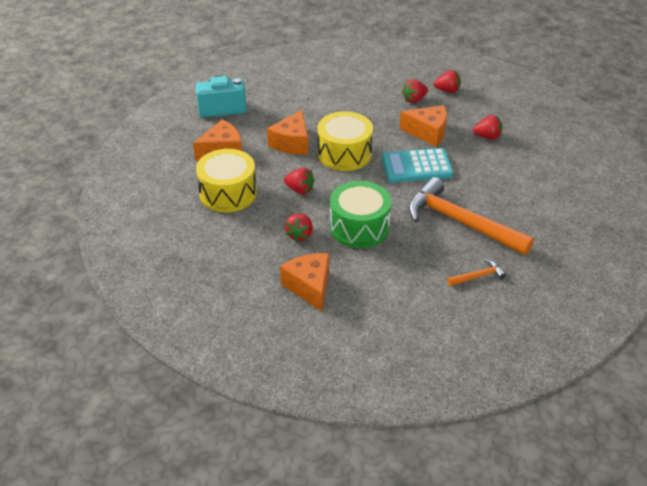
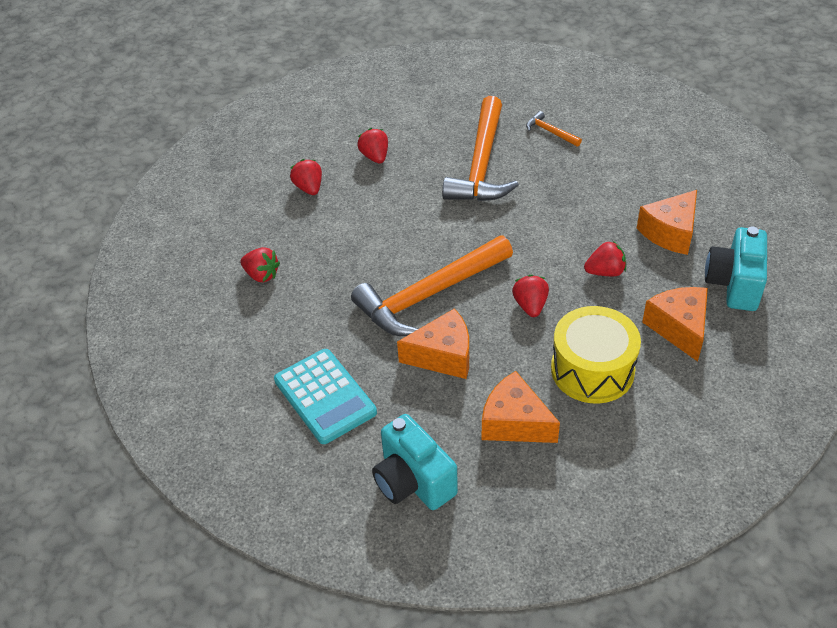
camera: 115 degrees left, 5 degrees up
yellow drum [318,111,373,171] -> orange hammer [351,235,513,336]
green drum [330,181,392,248] -> none
turquoise calculator [382,148,453,182] -> turquoise calculator moved to [274,349,377,444]
orange cheese [400,105,447,147] -> orange cheese moved to [642,287,708,362]
red strawberry [433,70,461,93] -> red strawberry moved to [357,128,388,164]
none -> turquoise camera [705,227,767,311]

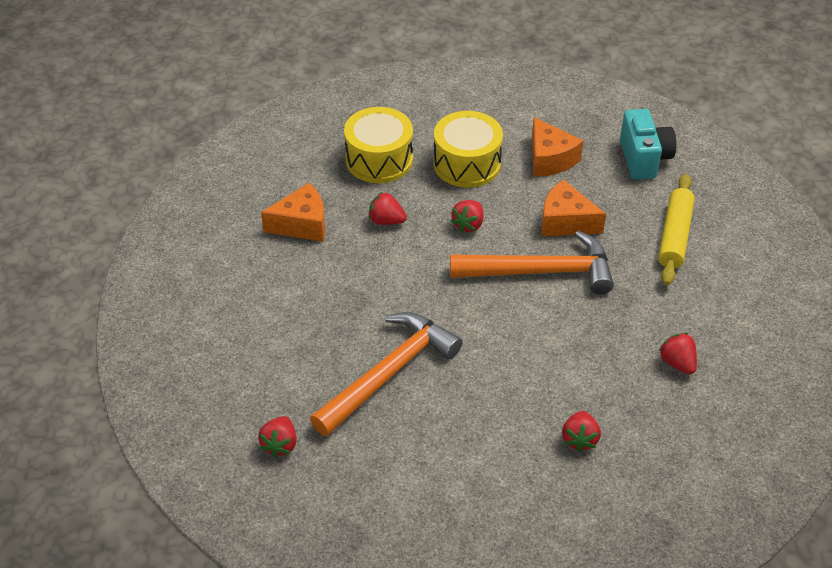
camera: 150 degrees left, 0 degrees up
turquoise calculator [274,349,377,444] -> yellow rolling pin [658,174,695,285]
red strawberry [357,128,388,164] -> red strawberry moved to [258,416,297,458]
orange hammer [526,111,582,147] -> none
orange cheese [642,287,708,362] -> yellow drum [344,107,413,183]
turquoise camera [705,227,767,311] -> none

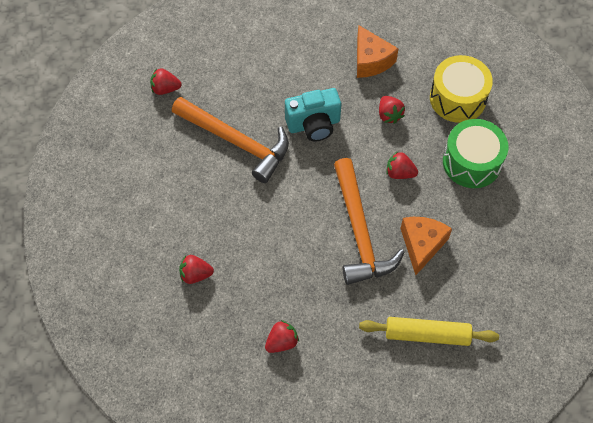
camera: 80 degrees right, 15 degrees up
red strawberry [369,192,407,225] -> red strawberry turned 150 degrees clockwise [379,96,405,124]
yellow drum [434,111,503,188] -> green drum [443,119,509,188]
orange cheese [532,117,583,177] -> none
turquoise camera [620,109,677,180] -> turquoise camera moved to [285,88,341,141]

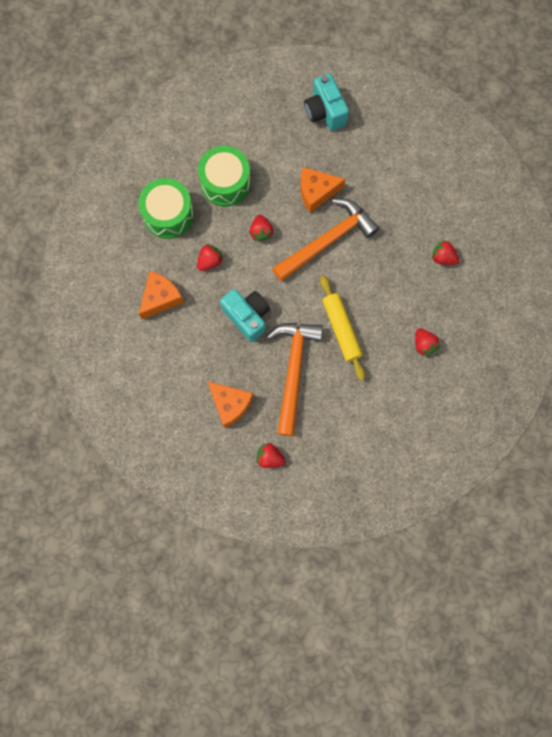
camera: 115 degrees left, 15 degrees up
red strawberry [150,68,182,95] -> red strawberry turned 135 degrees clockwise [256,443,286,468]
yellow rolling pin [359,317,499,346] -> yellow rolling pin moved to [320,276,365,380]
yellow drum [430,55,493,123] -> green drum [138,178,194,239]
none -> orange cheese [207,381,253,428]
none -> turquoise camera [304,73,349,131]

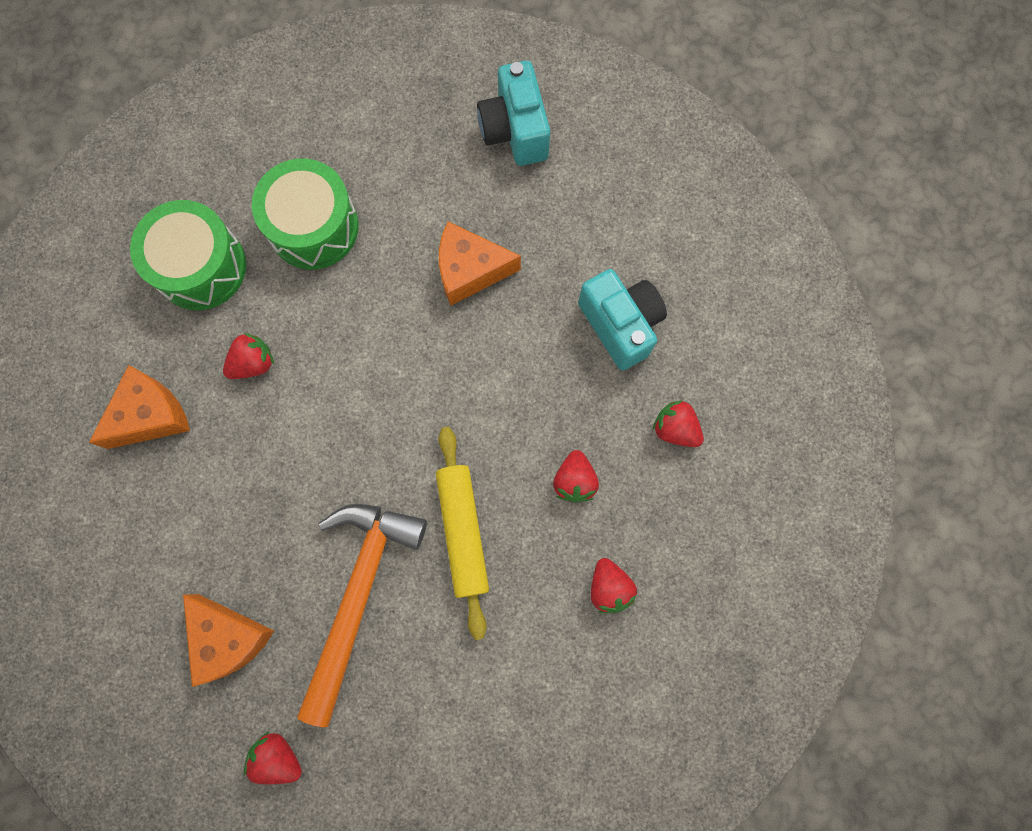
camera: 10 degrees right, 0 degrees up
turquoise camera [220,289,270,342] -> turquoise camera moved to [578,269,667,370]
red strawberry [250,215,273,242] -> red strawberry moved to [553,450,599,503]
orange hammer [272,198,379,281] -> none

